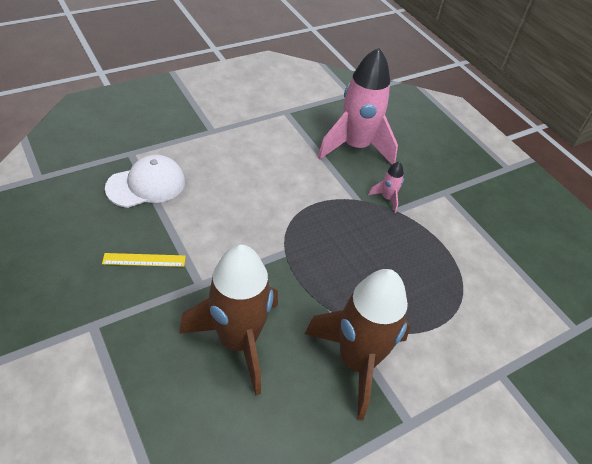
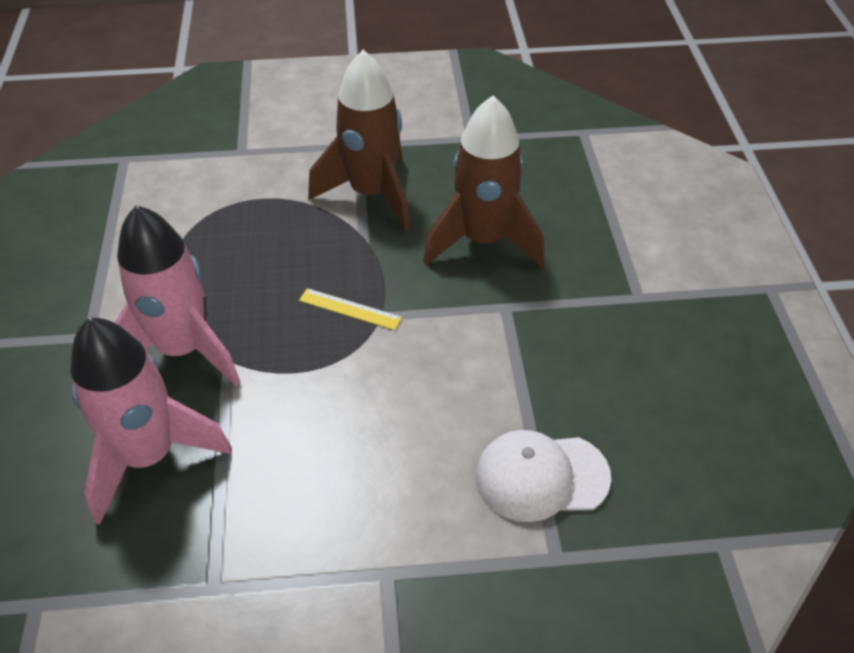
camera: 150 degrees left, 0 degrees up
yellow ruler [102,253,186,267] -> yellow ruler moved to [299,288,402,330]
pink rocket [368,162,404,213] -> pink rocket [115,205,240,386], size x2.41

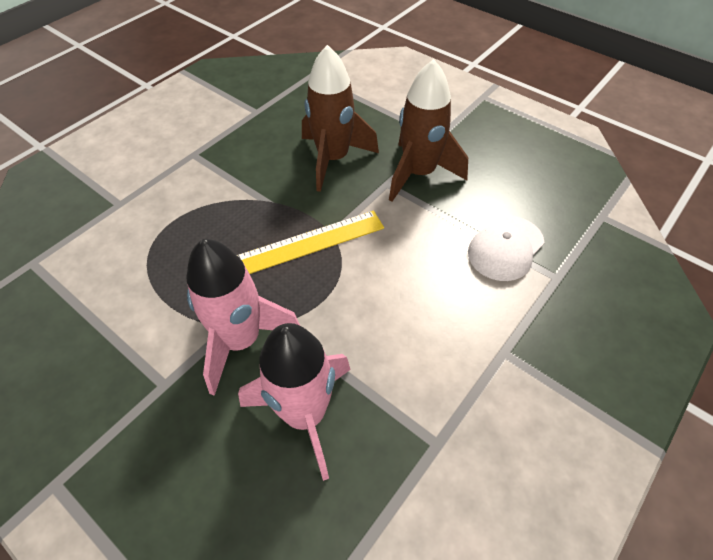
camera: 45 degrees left, 5 degrees up
yellow ruler [299,288,402,330] -> yellow ruler [237,211,384,274], size x1.94
brown rocket [308,50,410,231] -> brown rocket moved to [389,59,468,202]

